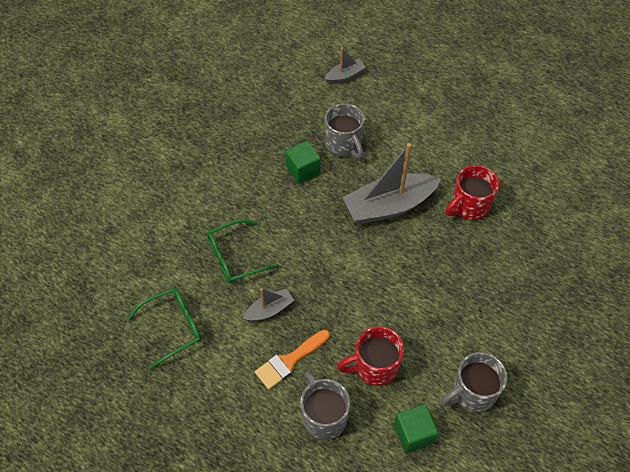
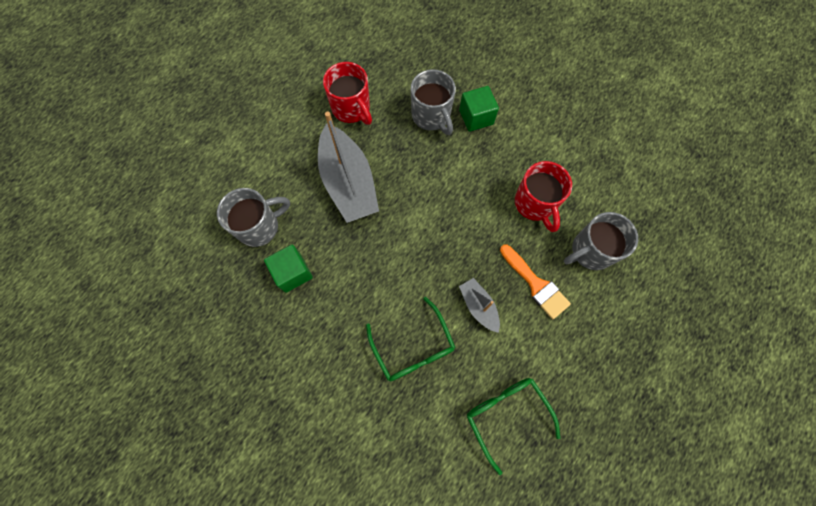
camera: 90 degrees left, 15 degrees up
grey boat [325,48,366,84] -> none
green cube [394,404,438,453] -> green cube moved to [459,86,499,132]
grey mug [441,352,508,413] -> grey mug moved to [411,69,456,135]

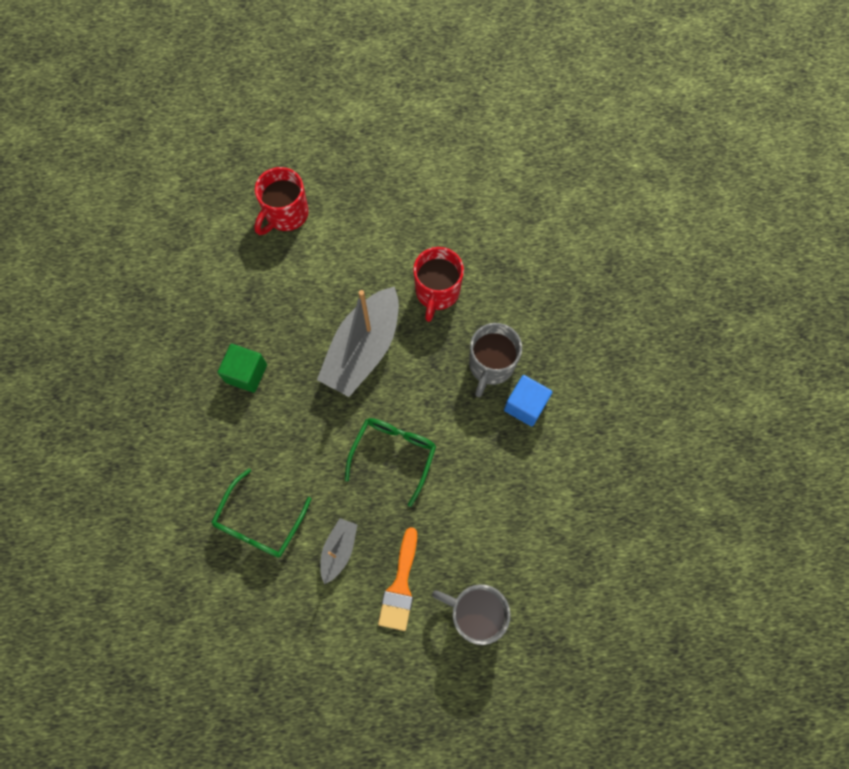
camera: 50 degrees right, 0 degrees up
grey mug [217,188,290,247] -> none
green cube [459,86,499,132] -> blue cube [504,375,552,427]
green glasses [467,378,560,475] -> green glasses moved to [345,418,436,507]
red mug [515,161,572,232] -> red mug moved to [254,167,309,235]

